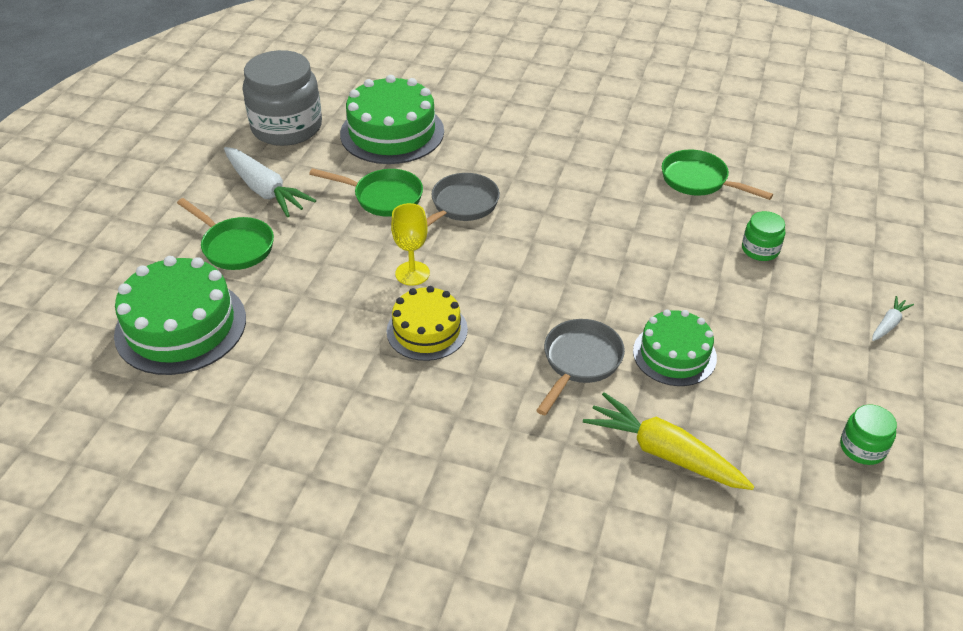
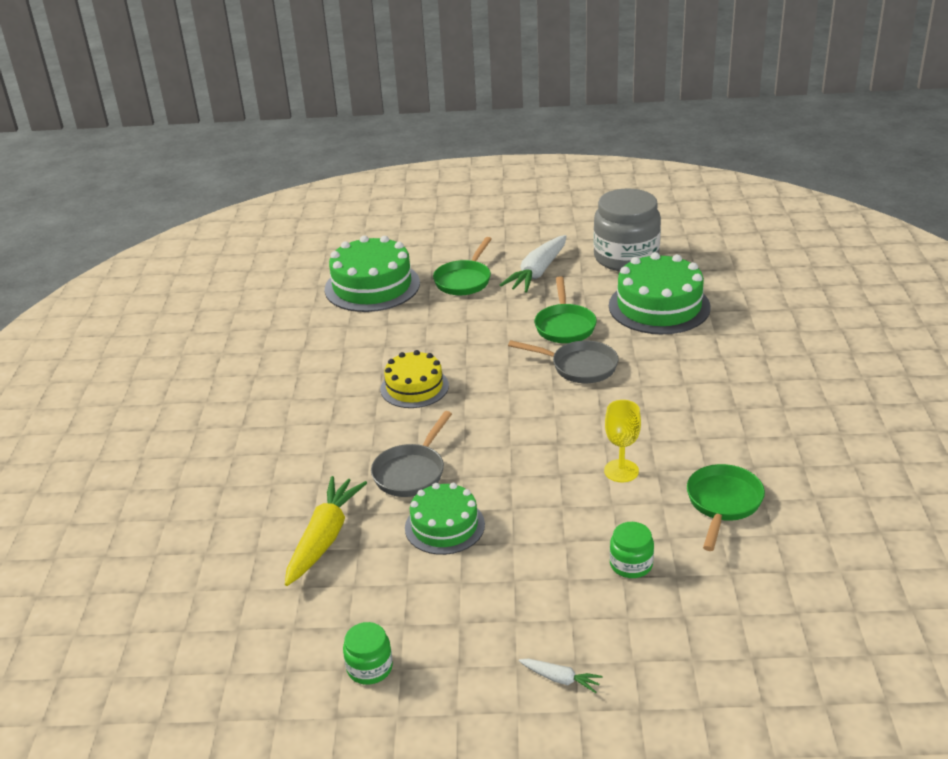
camera: 75 degrees right, 10 degrees down
yellow goblet [391,203,430,286] -> yellow goblet moved to [604,400,641,482]
grey pan [536,319,625,415] -> grey pan turned 105 degrees clockwise [371,411,452,497]

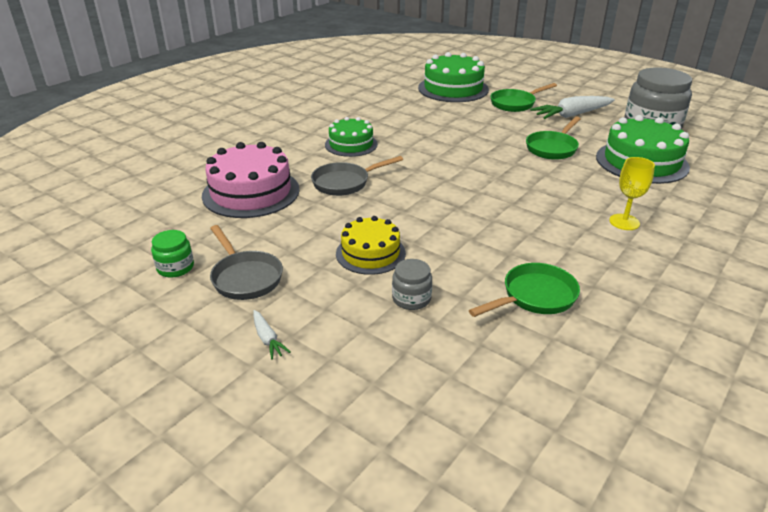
camera: 35 degrees right, 0 degrees up
yellow carrot [285,476,367,586] -> pink cake [202,142,300,218]
yellow cake [381,350,449,408] -> yellow cake moved to [336,216,406,275]
green cake [405,483,485,555] -> green cake moved to [325,117,378,157]
grey pan [508,340,619,383] -> grey pan moved to [210,225,283,300]
yellow goblet [604,400,641,482] -> yellow goblet moved to [609,157,655,230]
green jar [610,522,654,578] -> grey jar [392,259,432,310]

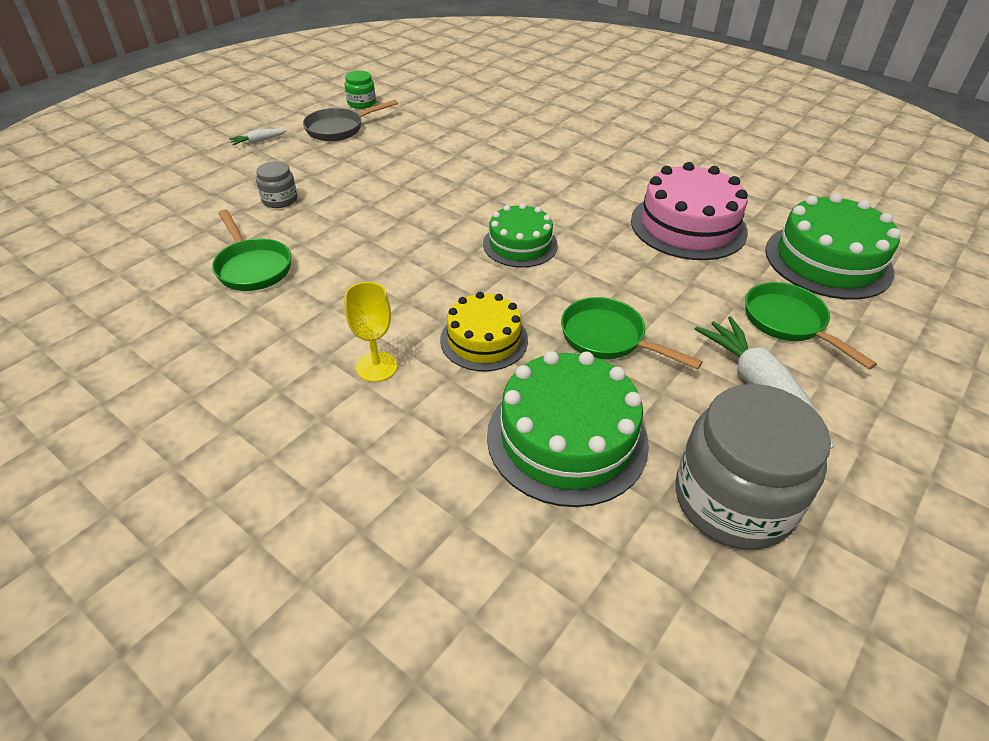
camera: 90 degrees right, 10 degrees up
pink cake [202,142,300,218] -> pink cake moved to [631,162,748,260]
grey pan [311,156,403,196] -> none
green cake [325,117,378,157] -> green cake moved to [483,203,558,267]
yellow cake [336,216,406,275] -> yellow cake moved to [440,292,528,371]

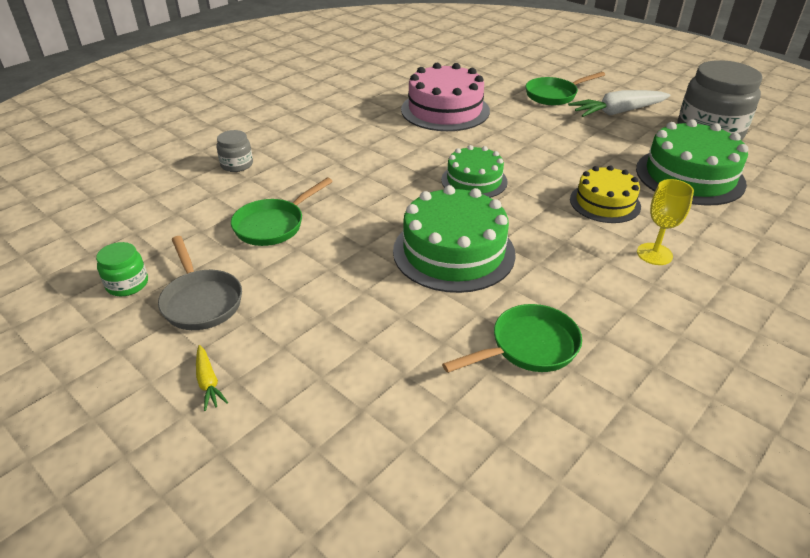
camera: 85 degrees left, 5 degrees down
white carrot [229,129,287,145] -> yellow carrot [196,345,228,411]
grey jar [256,161,297,208] -> grey jar moved to [216,130,253,172]
green pan [561,297,703,369] -> green pan moved to [231,178,333,246]
green cake [765,193,901,300] -> green cake moved to [393,185,516,293]

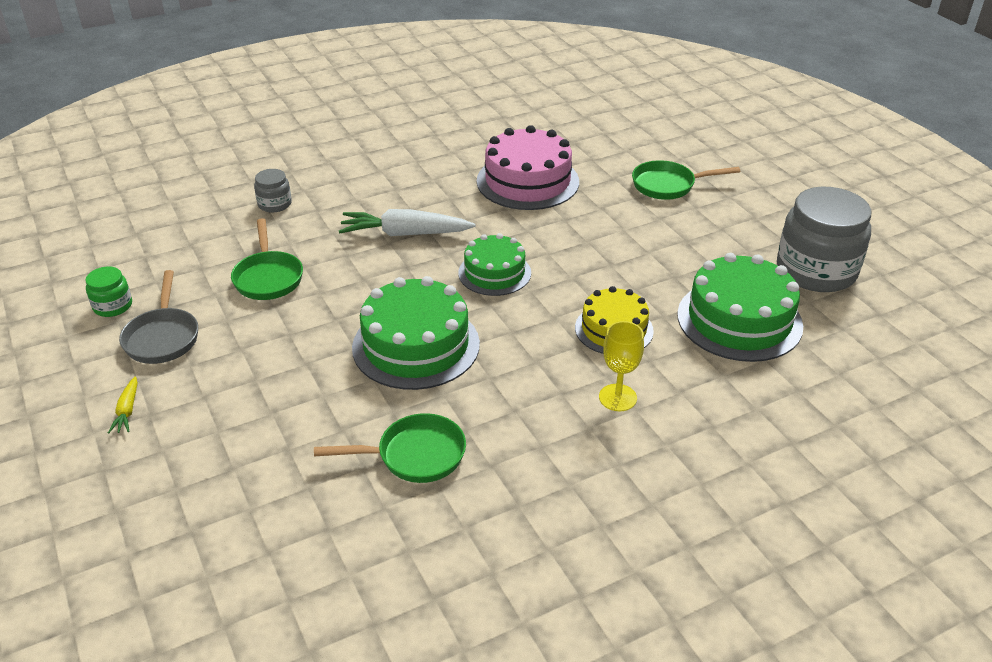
camera: 20 degrees right, 0 degrees up
green pan [231,178,333,246] -> green pan turned 75 degrees counterclockwise [231,218,303,300]
white carrot [568,90,671,117] -> white carrot moved to [339,209,475,236]

